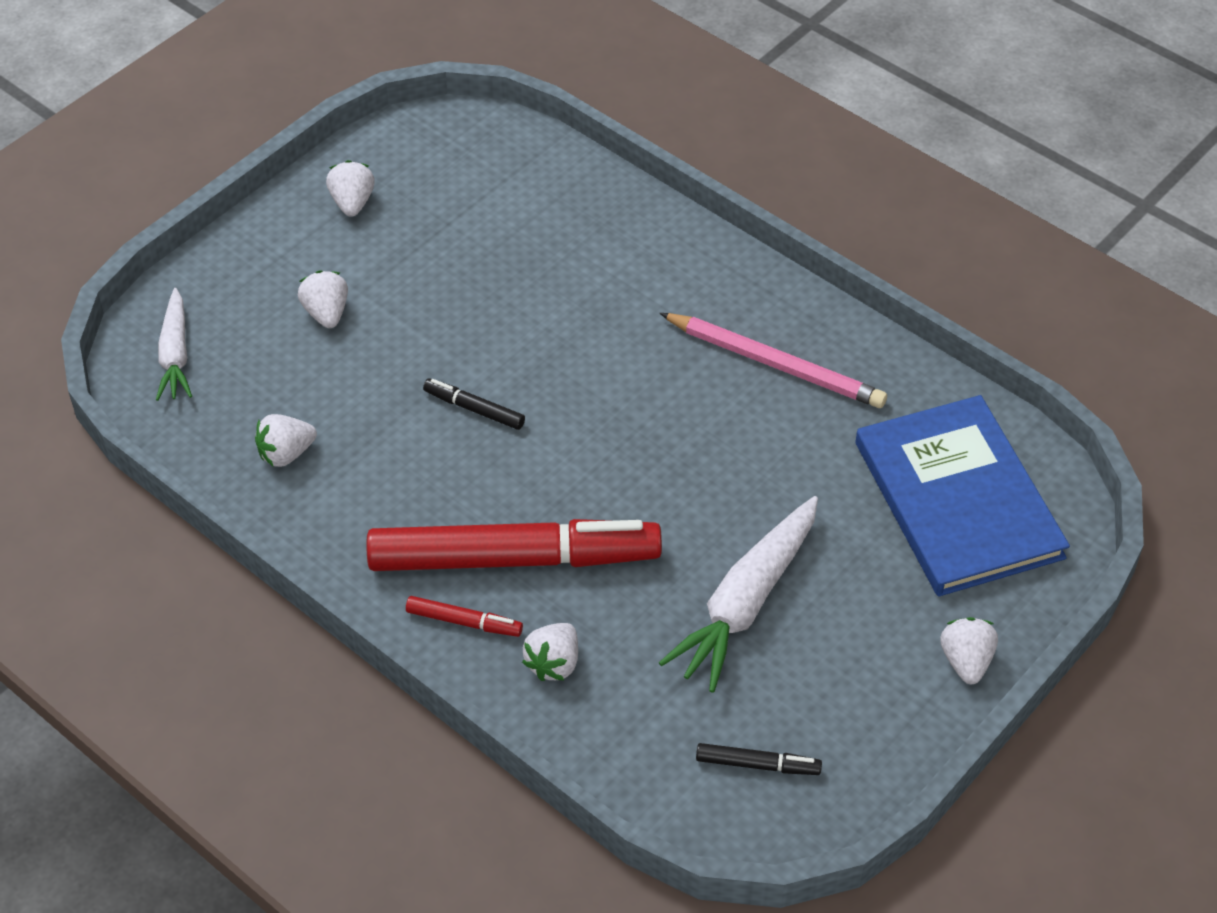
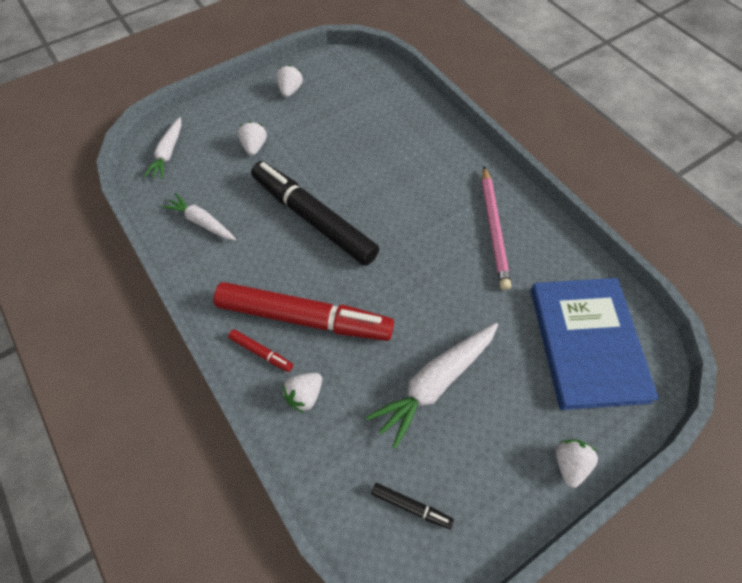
camera: 15 degrees right, 10 degrees up
white strawberry [255,414,317,467] -> white carrot [162,193,236,240]
black marker [423,378,525,430] -> black marker [251,161,379,266], size x2.50
pink pencil [660,313,887,408] -> pink pencil turned 45 degrees clockwise [482,166,511,290]

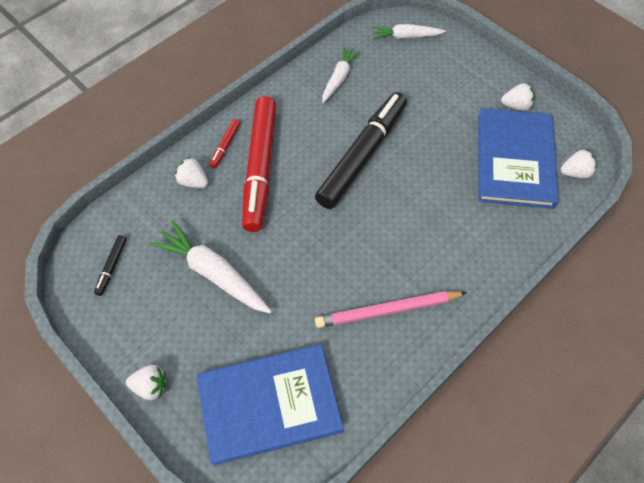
camera: 80 degrees right, 0 degrees up
white strawberry [238,121,267,156] -> white strawberry moved to [560,150,597,178]
none -> blue book [478,108,559,209]

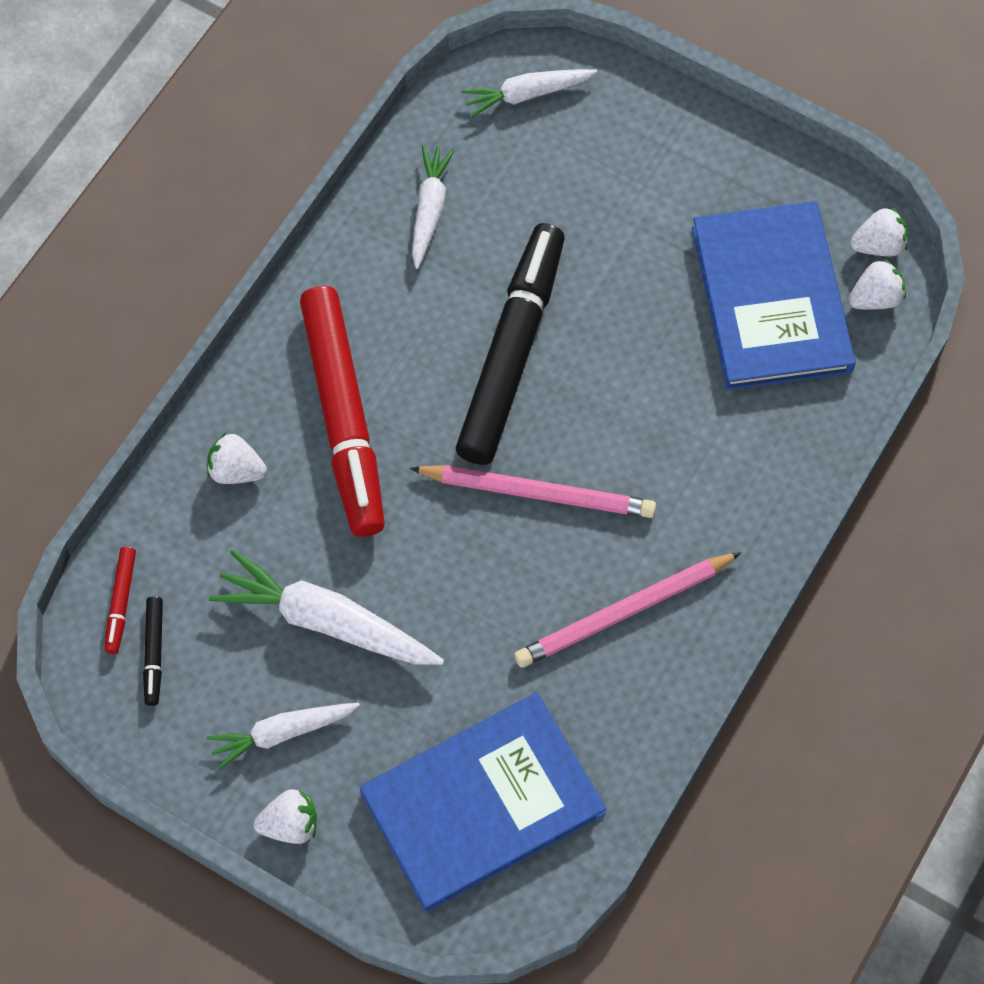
camera: 15 degrees left, 5 degrees up
red marker [209,119,240,168] -> red marker moved to [104,547,136,654]
white strawberry [501,83,535,111] -> white strawberry moved to [850,207,908,256]
none -> white carrot [207,703,360,771]
none -> pink pencil [410,465,656,518]

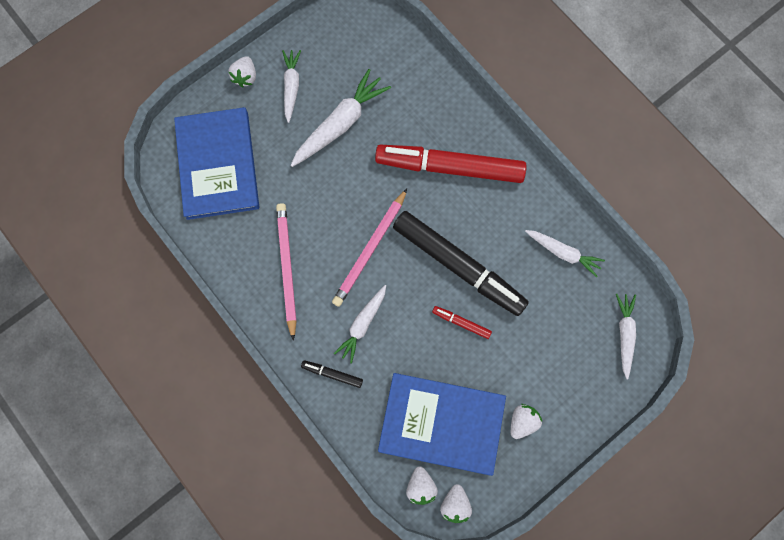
camera: 110 degrees right, 10 degrees up
red marker [104,547,136,654] -> red marker moved to [432,306,492,339]
black marker [143,596,163,706] -> black marker moved to [301,360,363,388]
white strawberry [207,432,267,484] -> white strawberry moved to [511,404,542,439]
none -> white carrot [334,285,386,363]

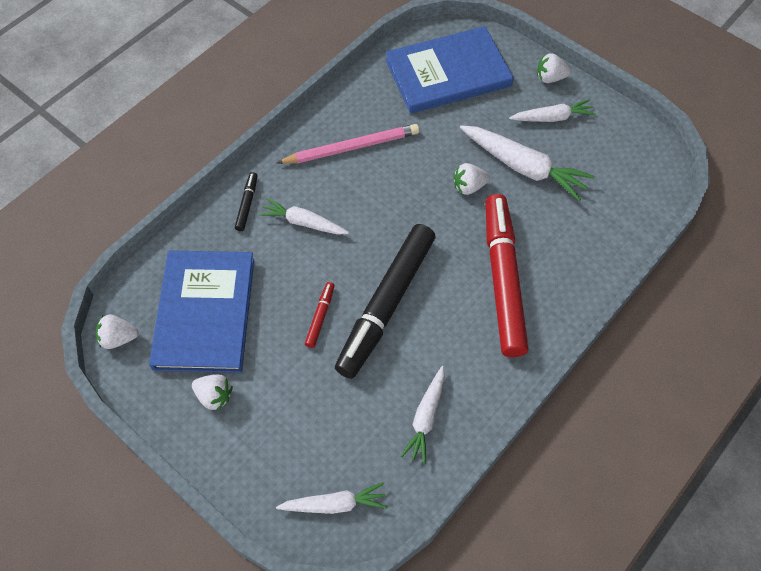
camera: 80 degrees right, 15 degrees down
pink pencil [332,189,407,307] -> none
white strawberry [406,467,438,505] -> white strawberry moved to [454,163,490,195]

